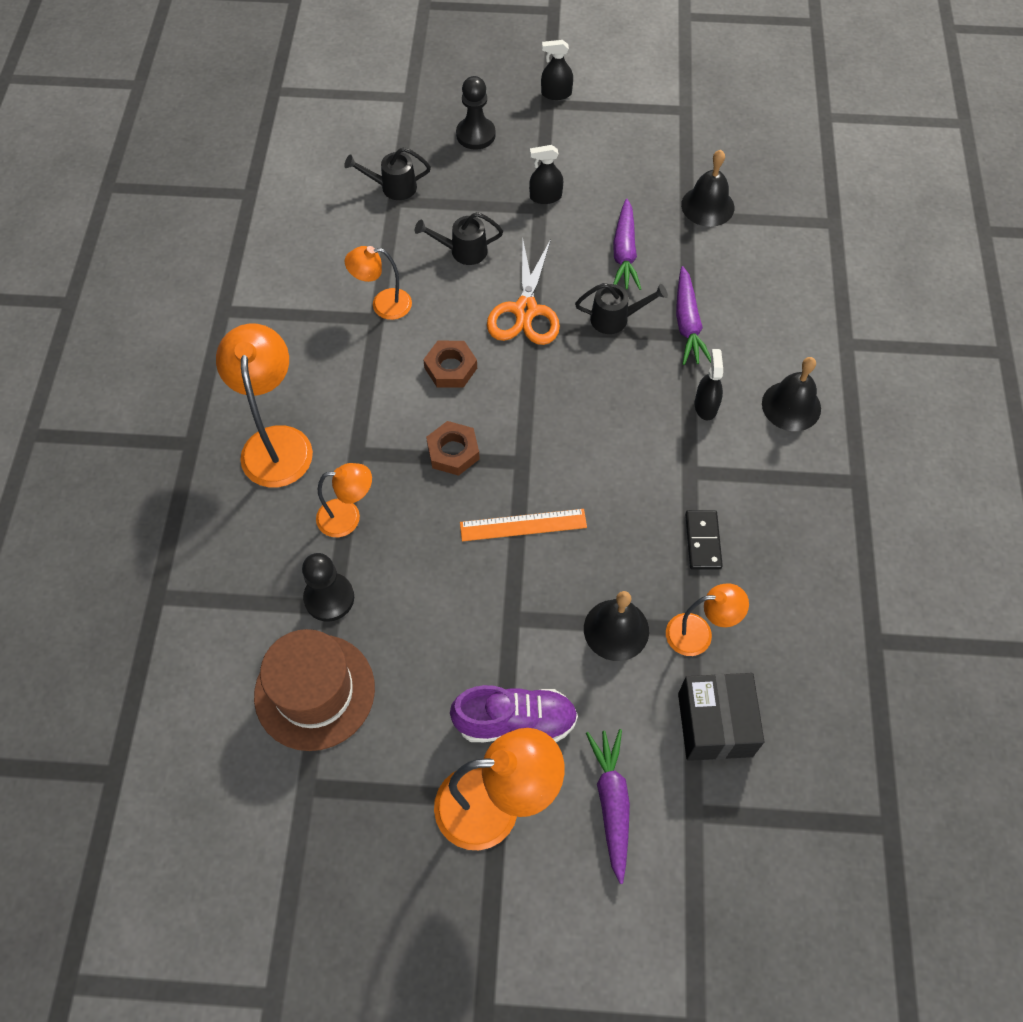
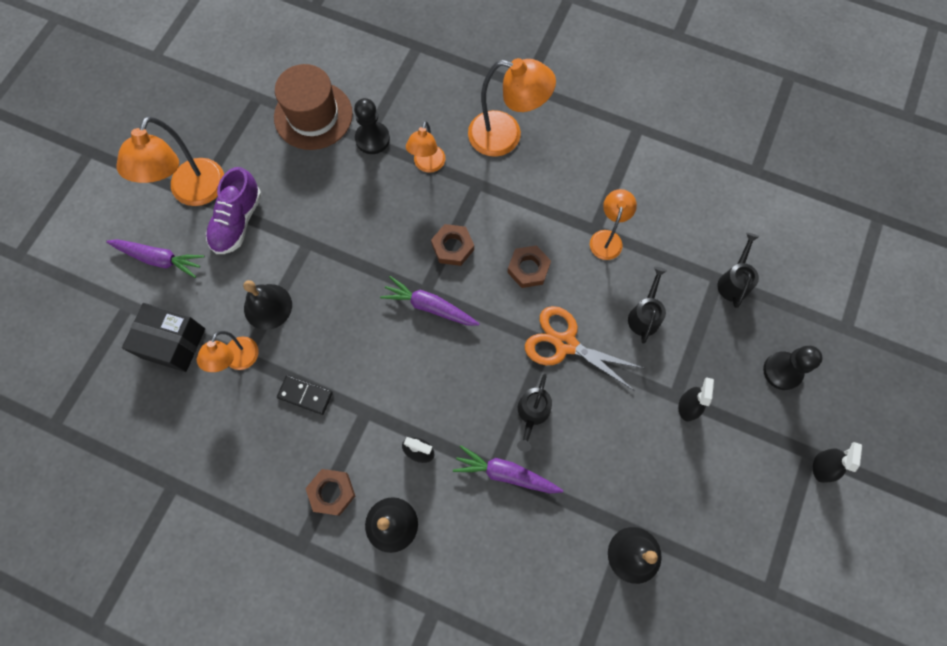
camera: 110 degrees right, 10 degrees up
orange ruler [460,509,587,541] -> none
purple carrot [613,199,641,290] -> purple carrot moved to [380,276,480,326]
none -> brown nut [305,469,355,516]

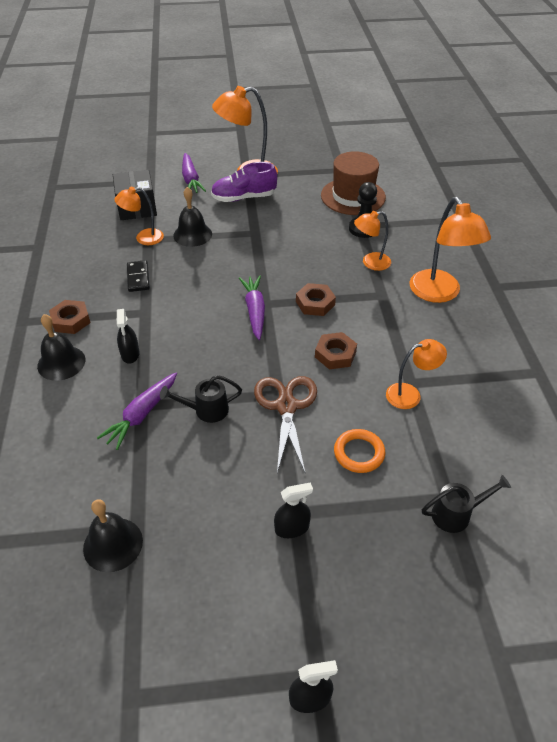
camera: 60 degrees right, 25 degrees down
purple carrot [453,445,563,493] -> purple carrot turned 135 degrees counterclockwise [97,372,177,450]
orange scissors [525,306,645,391] -> brown scissors [254,376,317,474]
black watering can [628,267,667,344] -> orange ring [334,429,385,473]
black pawn [763,346,823,390] -> none

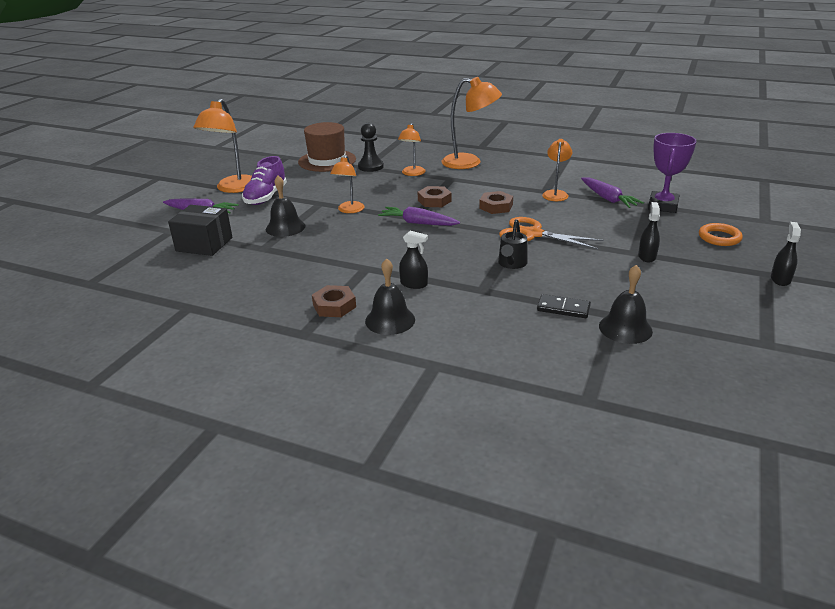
camera: 60 degrees left, 15 degrees down
purple carrot [97,372,177,450] -> purple carrot moved to [581,177,644,208]
orange lamp [114,187,164,245] -> orange lamp moved to [330,155,364,213]
black domino [127,260,150,292] -> black domino moved to [537,294,591,318]
brown scissors [254,376,317,474] -> orange scissors [499,217,603,249]
orange ring [334,429,385,473] -> orange ring moved to [699,223,743,246]
black watering can [422,475,511,533] -> purple trophy [648,133,697,213]

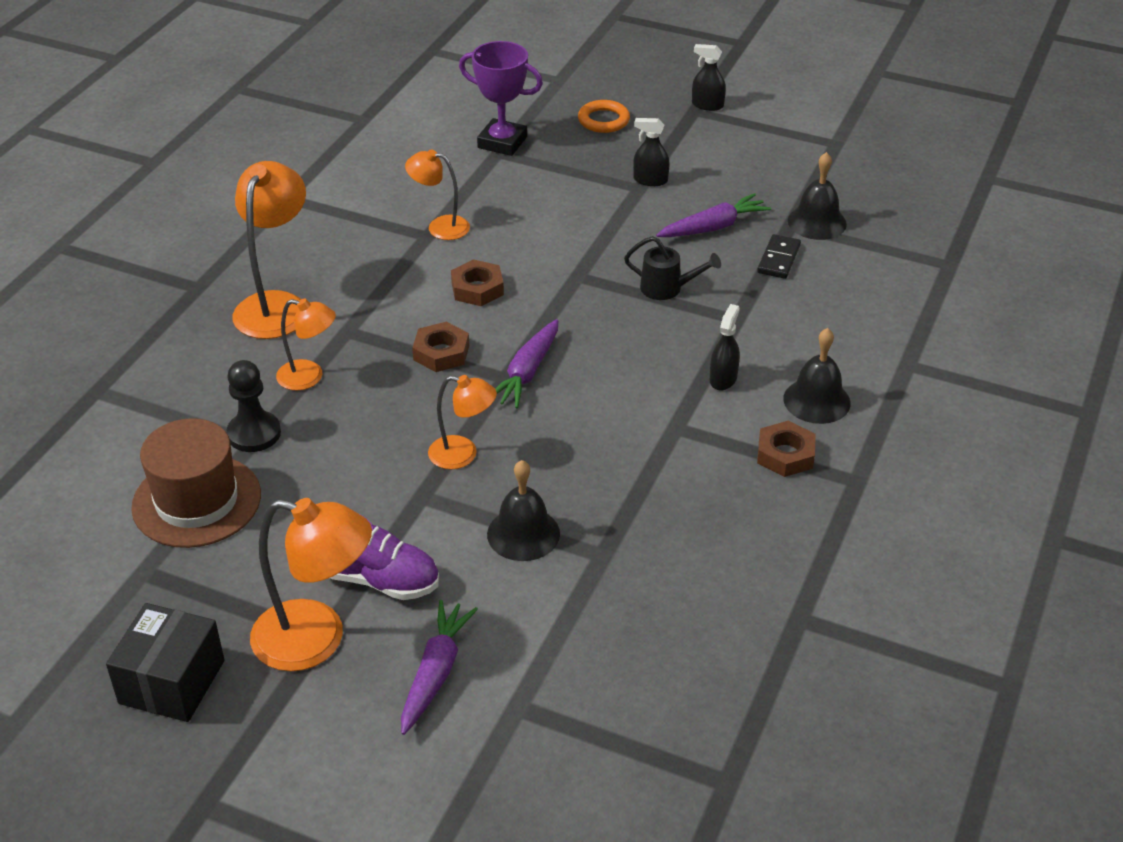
camera: 90 degrees left, 10 degrees up
black box [168,205,233,256] -> black box moved to [106,603,224,722]
orange scissors [499,217,603,249] -> none
purple carrot [581,177,644,208] -> purple carrot moved to [656,193,771,237]

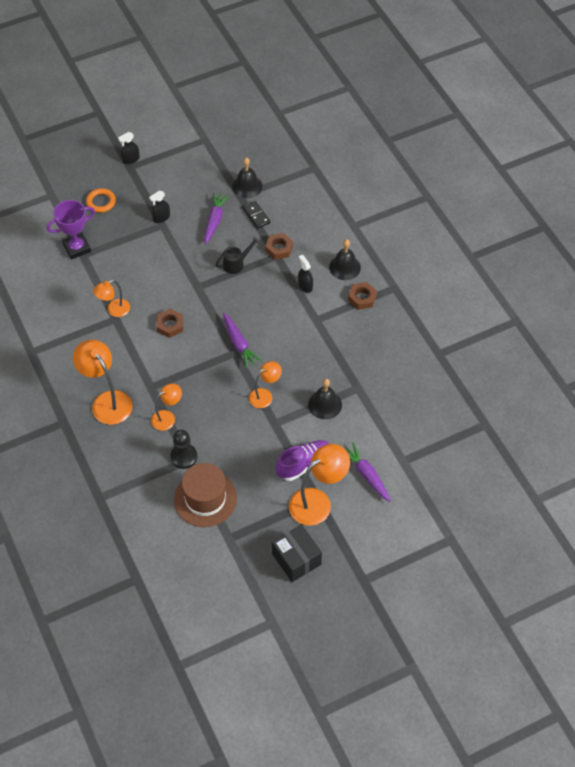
camera: 50 degrees left, 15 degrees up
brown nut [412,322,469,372] -> brown nut moved to [265,233,293,260]

